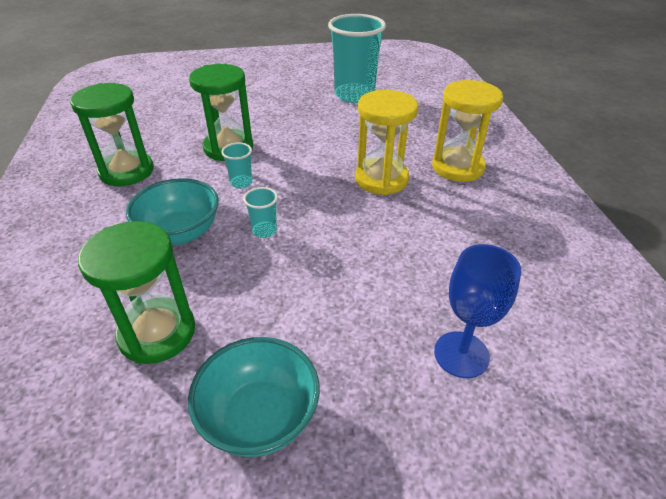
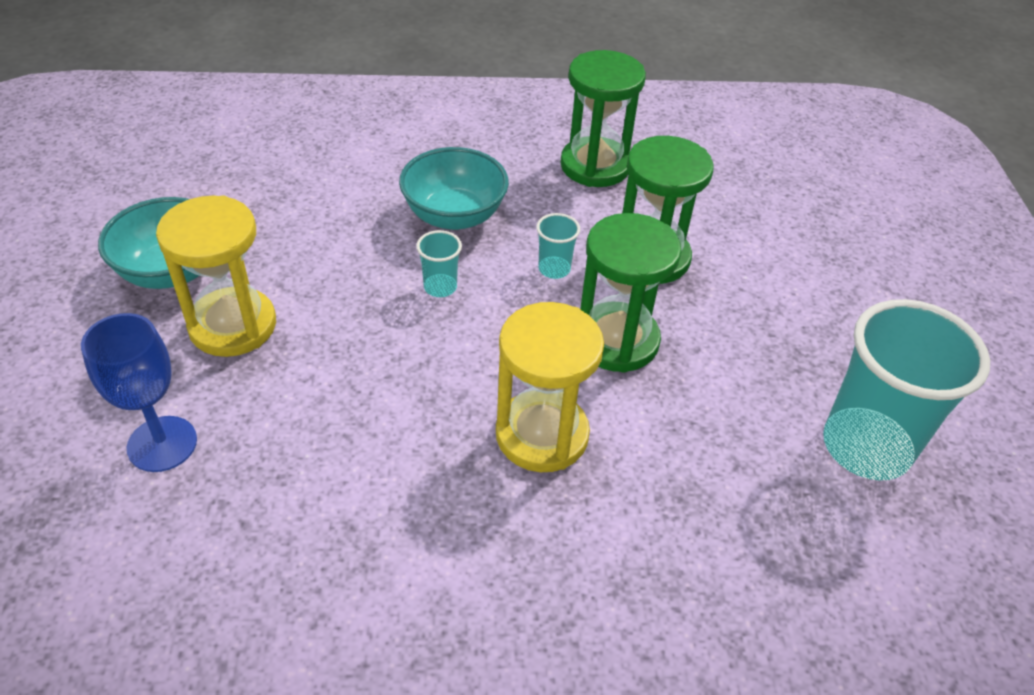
camera: 95 degrees right, 5 degrees up
green hourglass [78,221,195,364] -> green hourglass moved to [580,213,682,373]
yellow hourglass [432,80,503,182] -> yellow hourglass moved to [156,196,276,357]

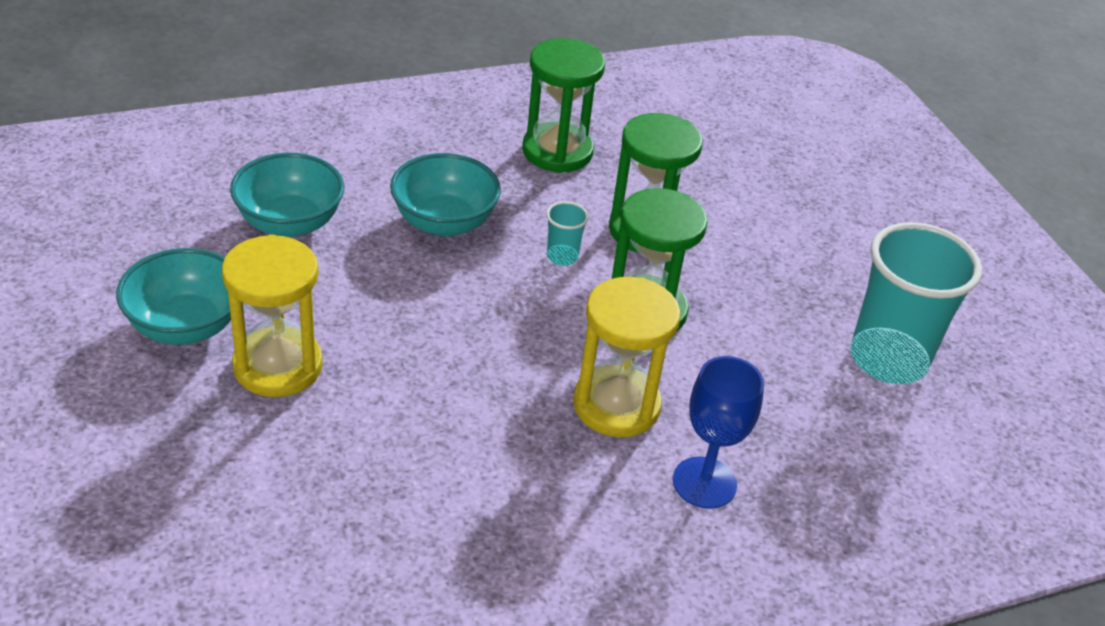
camera: 20 degrees left, 5 degrees down
blue goblet [81,313,197,472] -> blue goblet moved to [673,356,764,509]
turquoise cup [416,230,462,297] -> none
none -> turquoise bowl [230,153,344,237]

